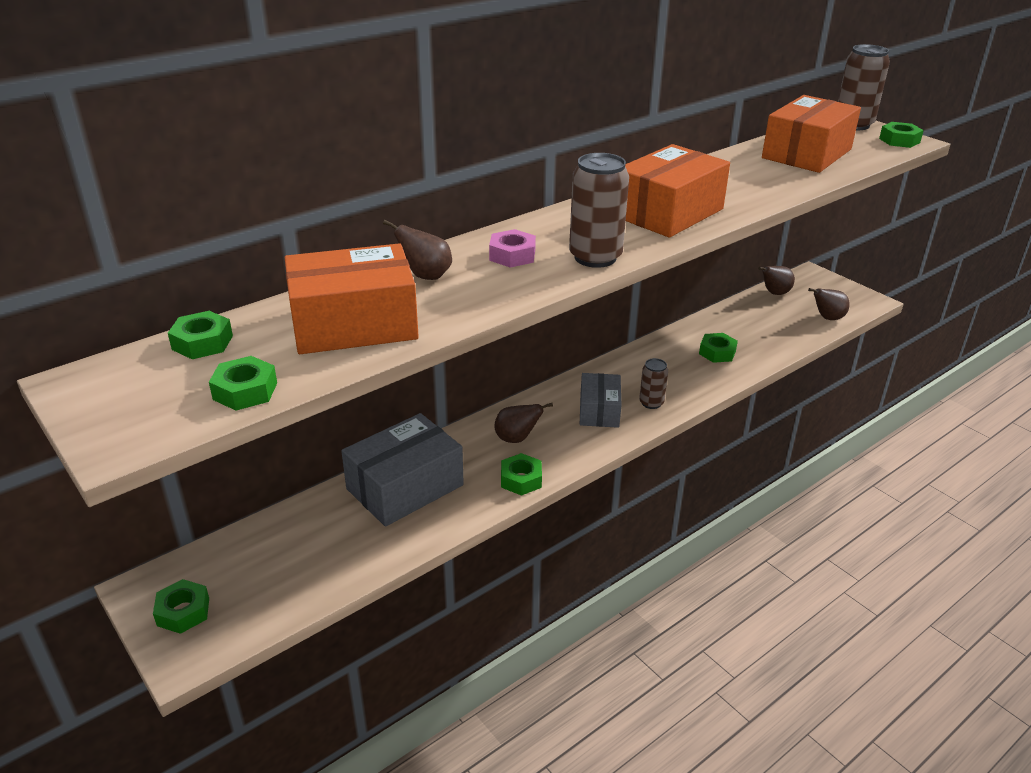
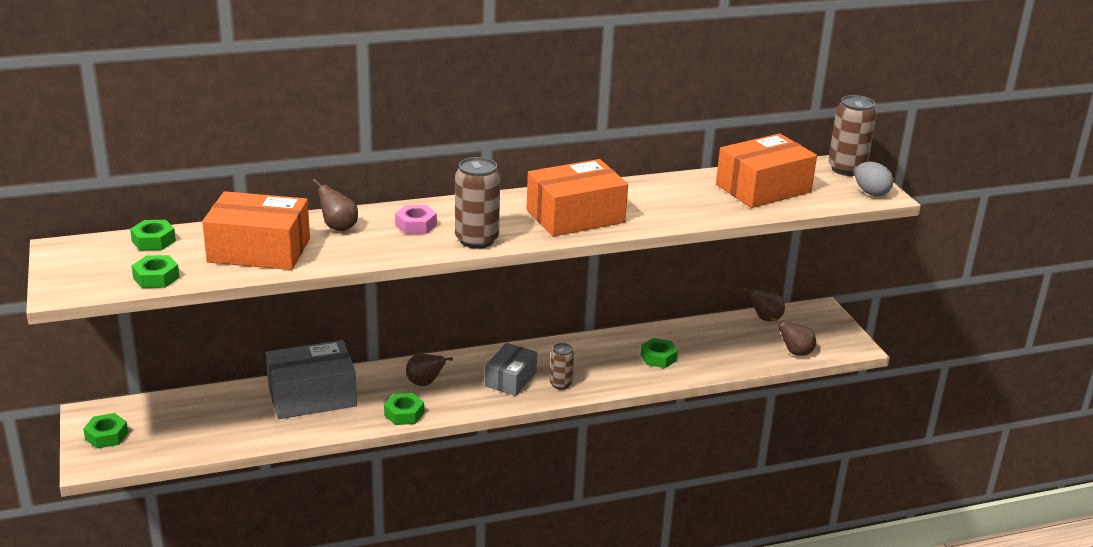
camera: 20 degrees right, 5 degrees down
green nut [879,122,924,148] -> grey egg [855,162,893,196]

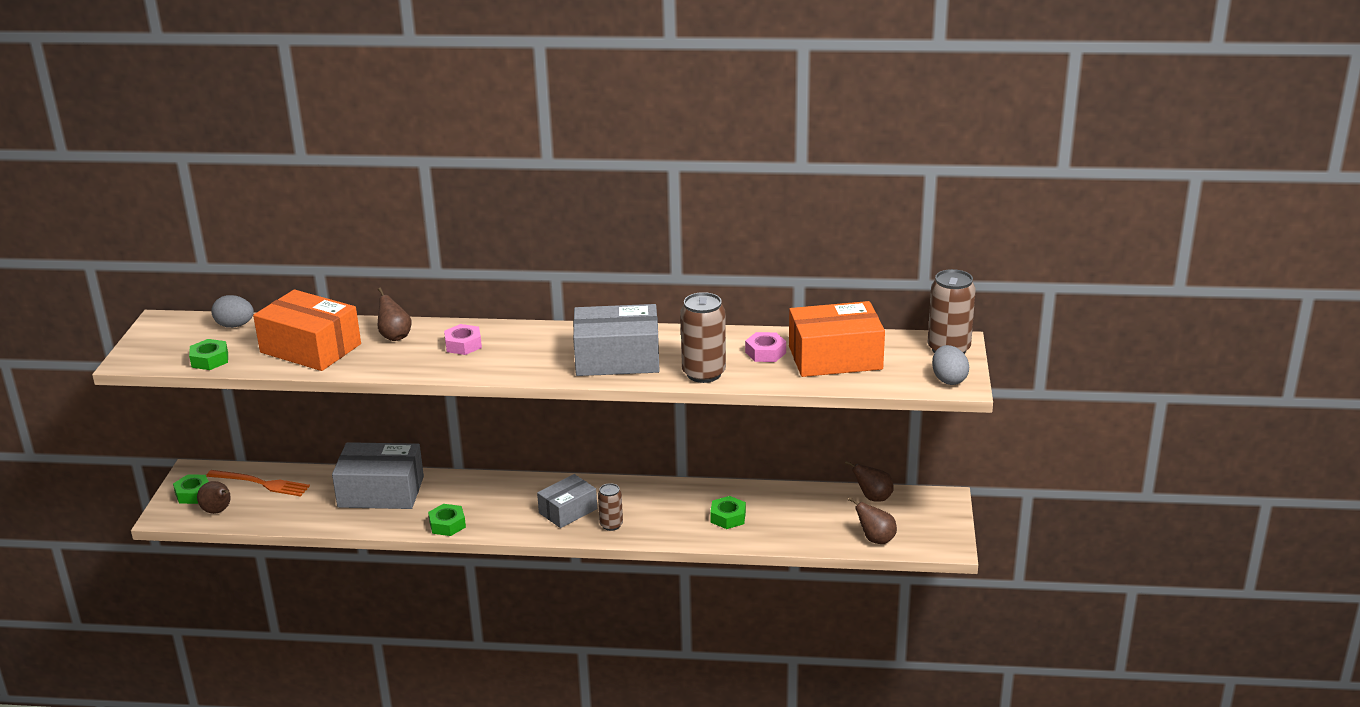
camera: 25 degrees right, 0 degrees up
green nut [130,220,176,250] -> grey egg [211,295,254,328]
brown pear [406,354,453,386] -> brown pear moved to [197,481,231,514]
brown can [455,157,500,249] -> brown can moved to [680,292,726,383]
orange box [527,159,628,237] -> grey box [573,304,660,376]
none -> orange fork [206,470,310,497]
none -> pink nut [745,332,786,362]

